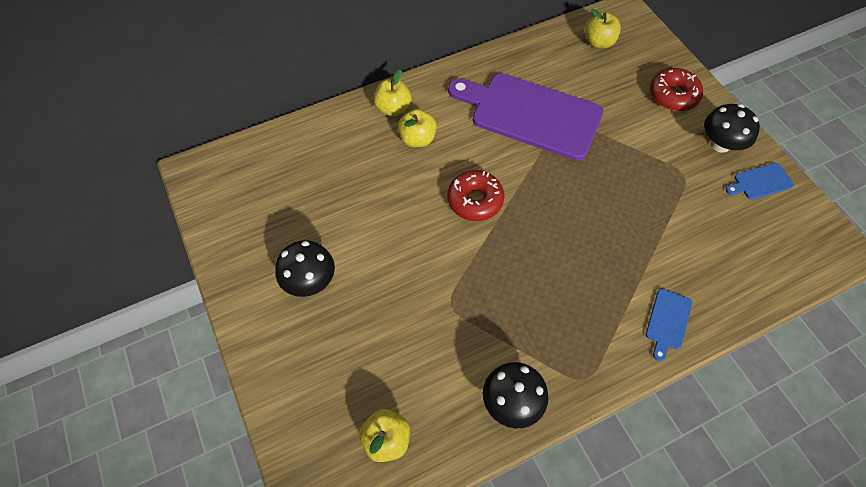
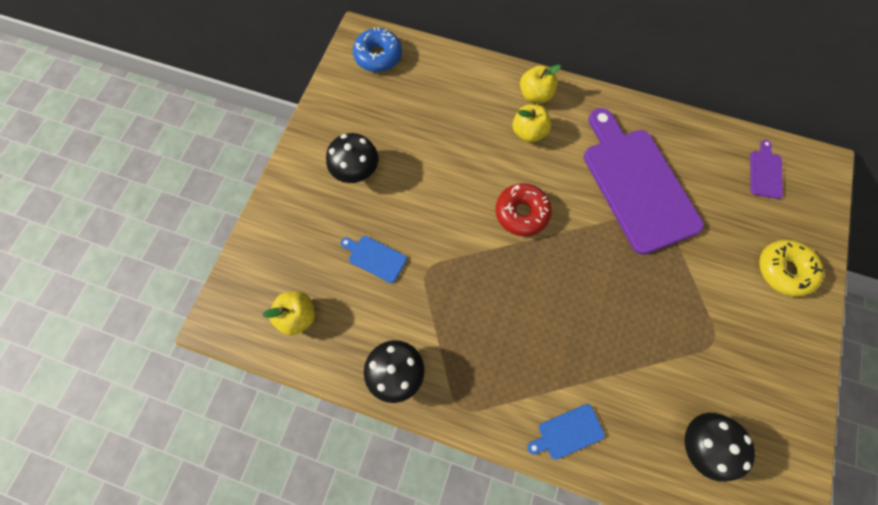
camera: 45 degrees right, 10 degrees up
yellow apple [584,9,621,48] -> purple cutting board [750,140,783,199]
red donut [650,68,703,111] -> yellow donut [759,240,824,297]
black mushroom [704,104,760,153] -> black mushroom moved to [684,413,755,482]
blue cutting board [726,163,794,200] -> blue cutting board moved to [340,236,407,283]
none -> blue donut [353,27,402,72]

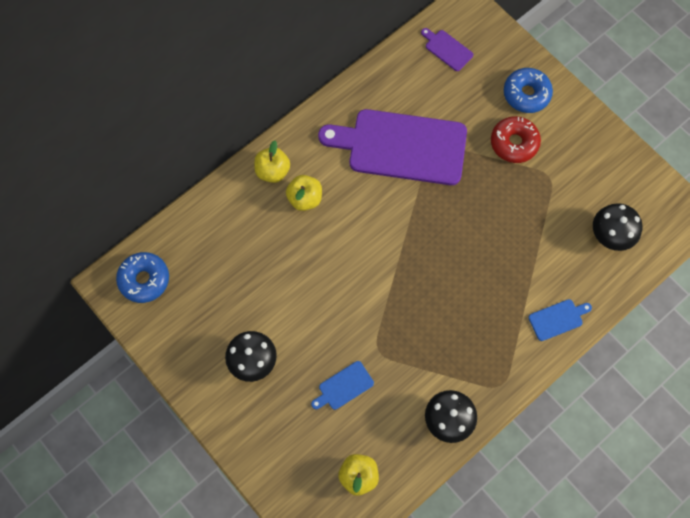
camera: 60 degrees left, 0 degrees up
red donut [496,183,552,236] -> red donut moved to [491,116,541,163]
blue cutting board [527,404,605,460] -> blue cutting board turned 120 degrees counterclockwise [528,299,592,341]
yellow donut [759,240,824,297] -> blue donut [504,68,553,113]

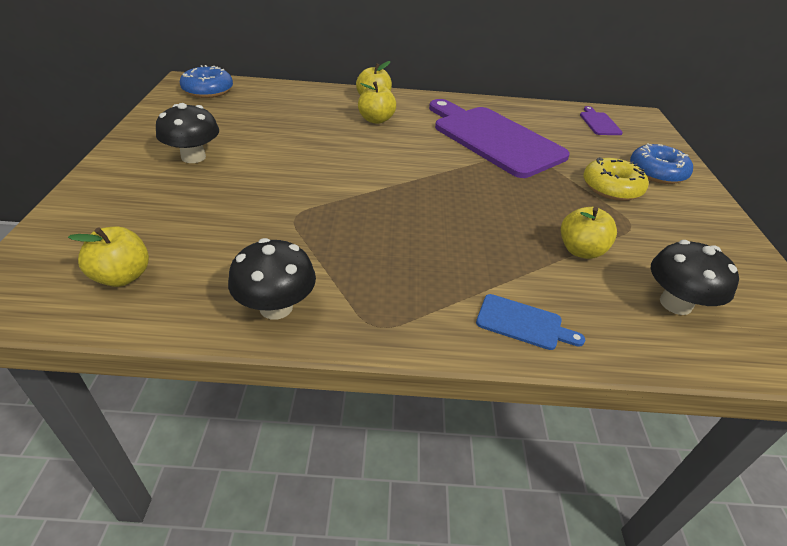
camera: 40 degrees right, 30 degrees down
blue cutting board [311,361,374,410] -> none
red donut [491,116,541,163] -> yellow donut [583,157,649,201]
none -> yellow apple [561,207,617,259]

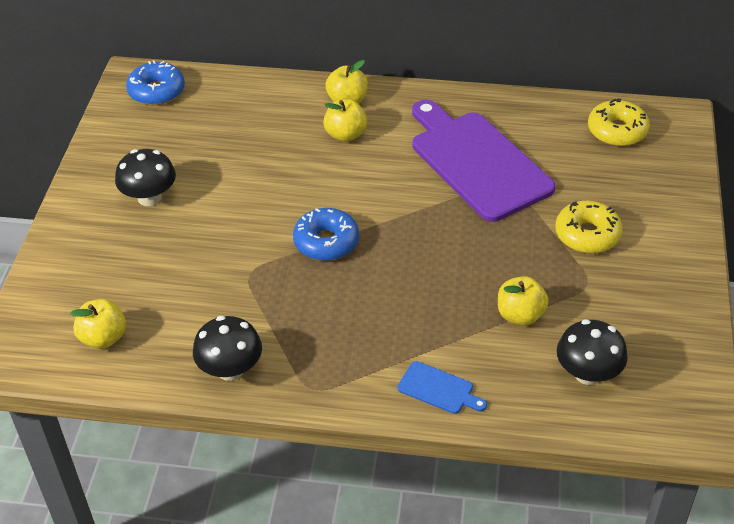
camera: 10 degrees right, 5 degrees up
purple cutting board [580,106,623,135] -> yellow donut [588,99,650,146]
blue donut [630,143,693,184] -> blue donut moved to [293,208,359,261]

